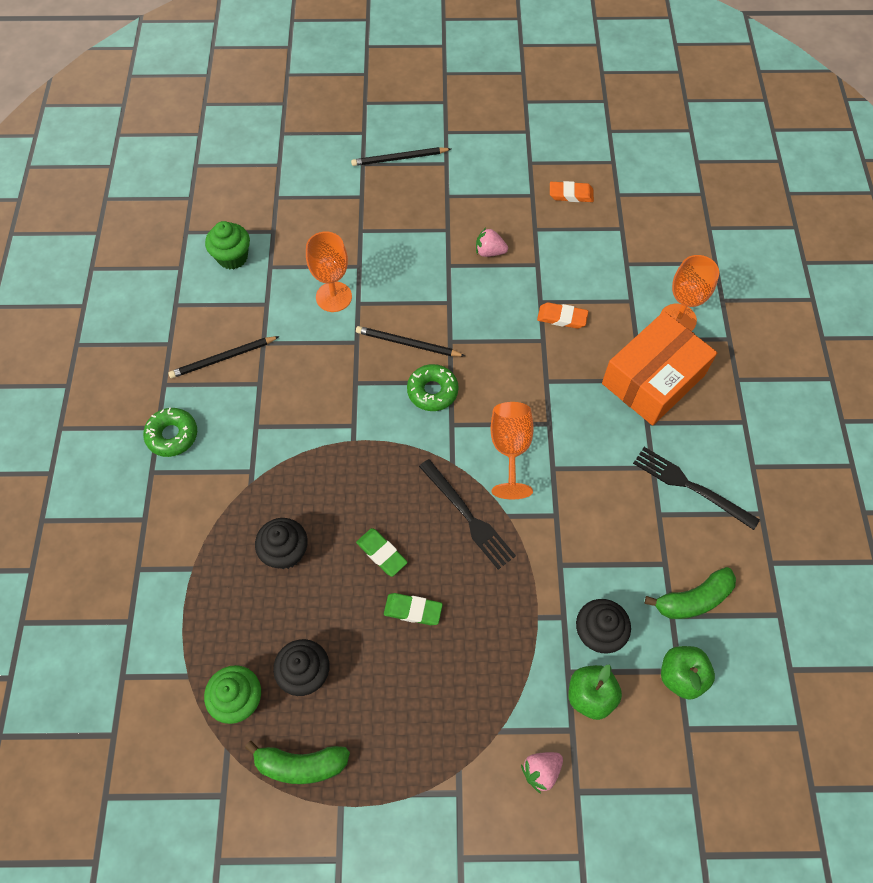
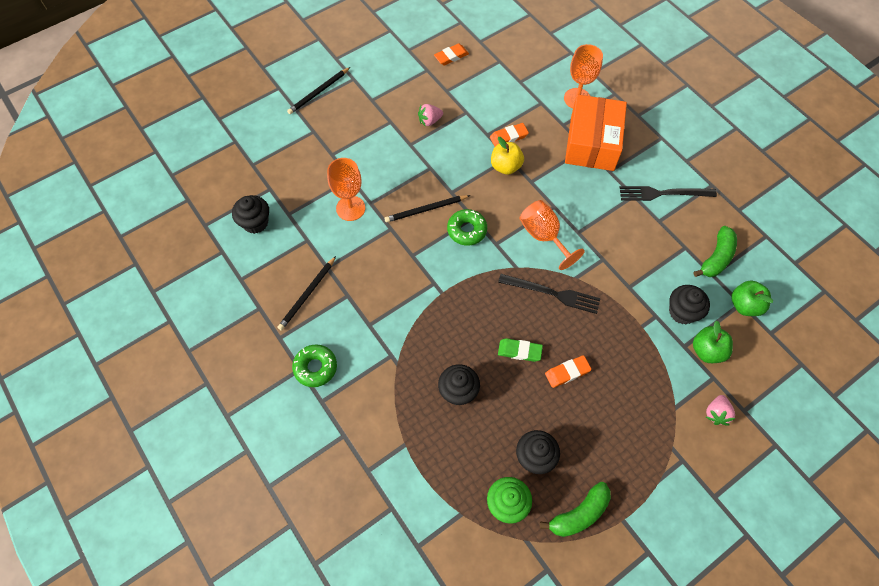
camera: 35 degrees left, 0 degrees up
green cupcake [205,221,250,269] -> black cupcake [232,195,269,234]
green eraser [384,593,443,625] -> orange eraser [545,355,592,388]
none -> yellow apple [491,137,524,175]

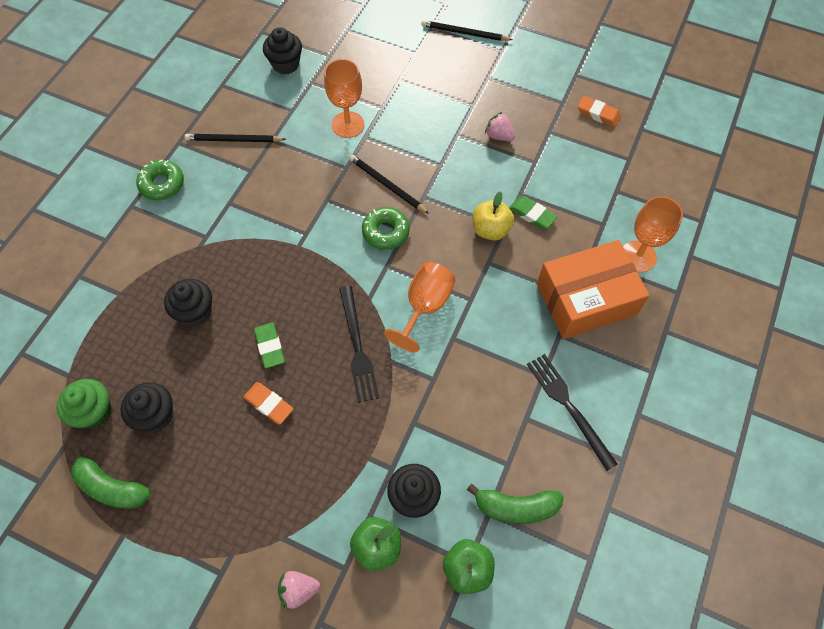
camera: 60 degrees right, 0 degrees up
orange eraser [490,123,529,146] -> green eraser [509,196,557,229]

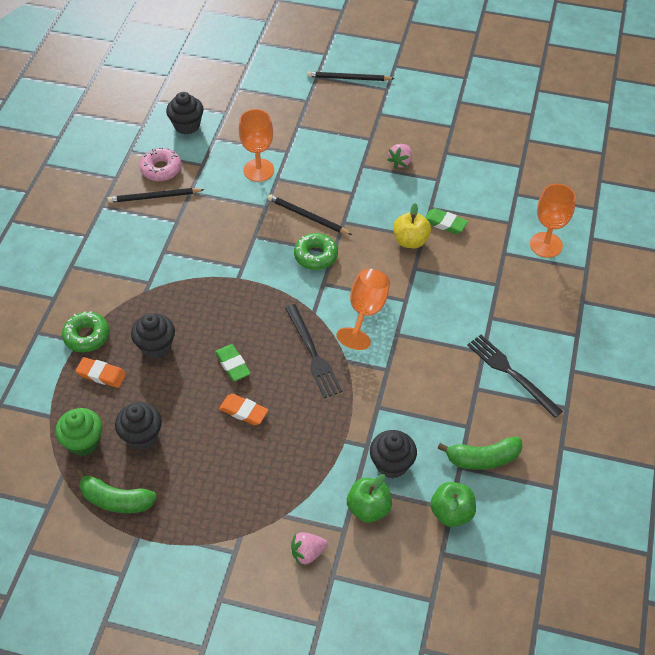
camera: 10 degrees left, 10 degrees down
green donut [136,160,184,200] -> green donut moved to [62,311,110,352]
pink strawberry [485,112,515,142] -> pink strawberry turned 90 degrees counterclockwise [387,144,412,169]
orange box [537,240,650,339] -> none
orange eraser [577,96,621,127] -> orange eraser moved to [76,357,126,388]
none -> pink donut [140,147,182,181]

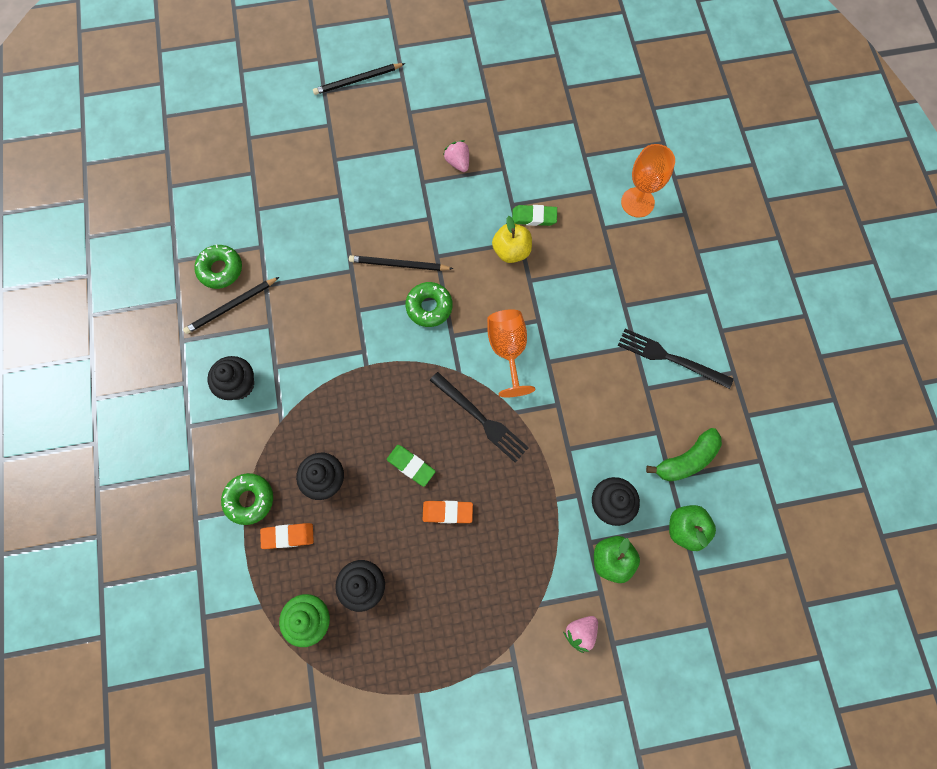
camera: 25 degrees left, 20 degrees up
green banana [76,469,157,513] -> none
pink donut [140,147,182,181] -> green donut [194,245,242,289]
black cupcake [166,92,204,134] -> black cupcake moved to [207,356,254,400]
orange goblet [239,109,274,182] -> none
pink strawberry [387,144,412,169] -> pink strawberry turned 150 degrees clockwise [443,140,469,172]

